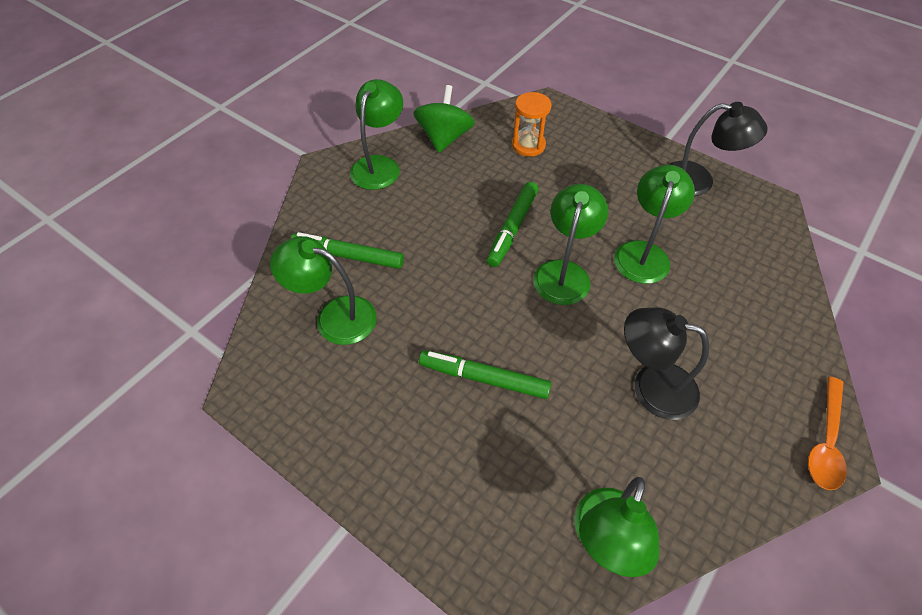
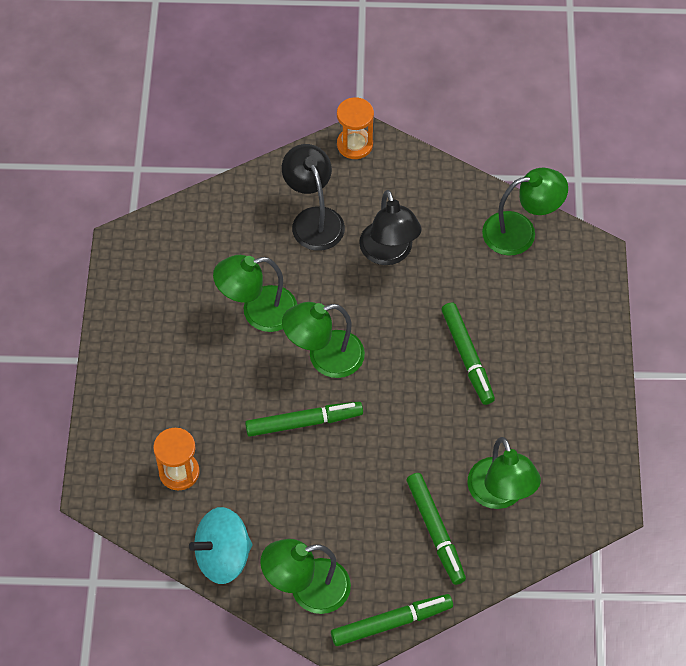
camera: 125 degrees left, 5 degrees up
green spinning top [413,85,475,153] -> turquoise spinning top [189,507,253,584]
black lamp [668,102,768,196] -> black lamp moved to [282,144,345,251]
orange spoon [808,377,847,490] -> orange hourglass [337,97,374,159]
none -> green marker [331,594,453,646]

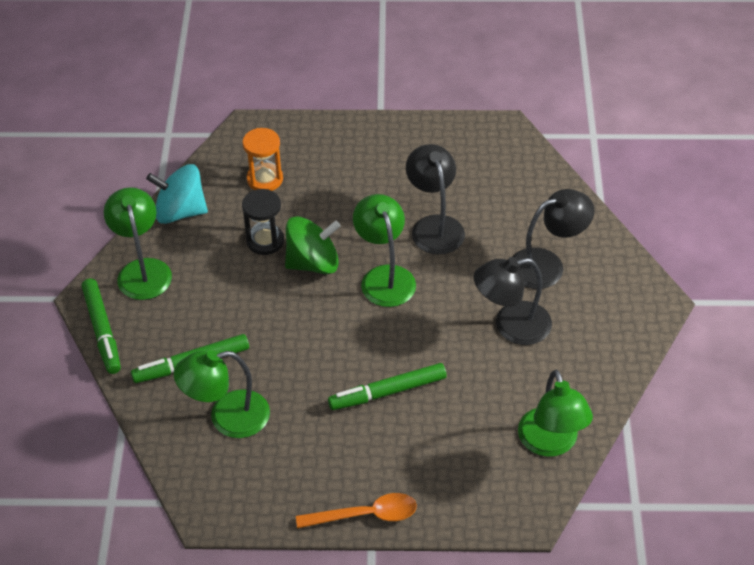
camera: 90 degrees right, 10 degrees down
turquoise spinning top [189,507,253,584] -> turquoise spinning top turned 60 degrees counterclockwise [146,164,208,224]
green lamp [213,255,297,332] -> black lamp [406,144,465,255]
green marker [245,402,363,437] -> green spinning top [285,216,341,274]
orange hourglass [337,97,374,159] -> none
none -> black hourglass [242,189,284,255]
none -> orange spoon [296,493,417,529]

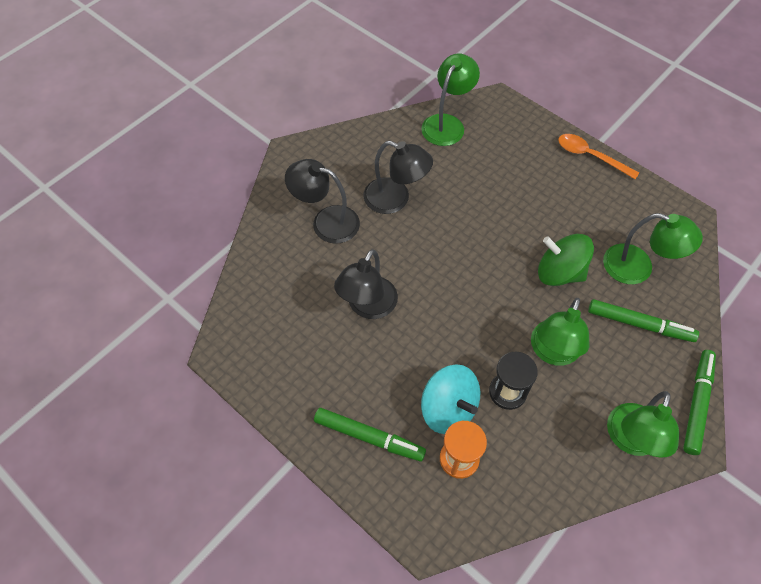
camera: 140 degrees left, 10 degrees up
turquoise spinning top [146,164,208,224] -> turquoise spinning top moved to [421,364,480,434]
green spinning top [285,216,341,274] -> green spinning top moved to [538,234,594,286]
green marker [328,363,447,410] -> green marker moved to [314,408,426,462]
green lamp [353,194,416,307] -> green lamp moved to [531,298,589,366]

